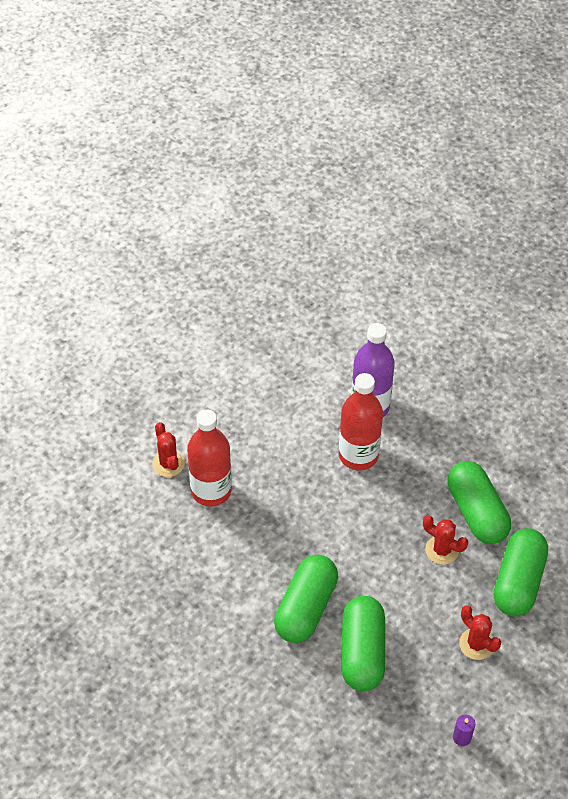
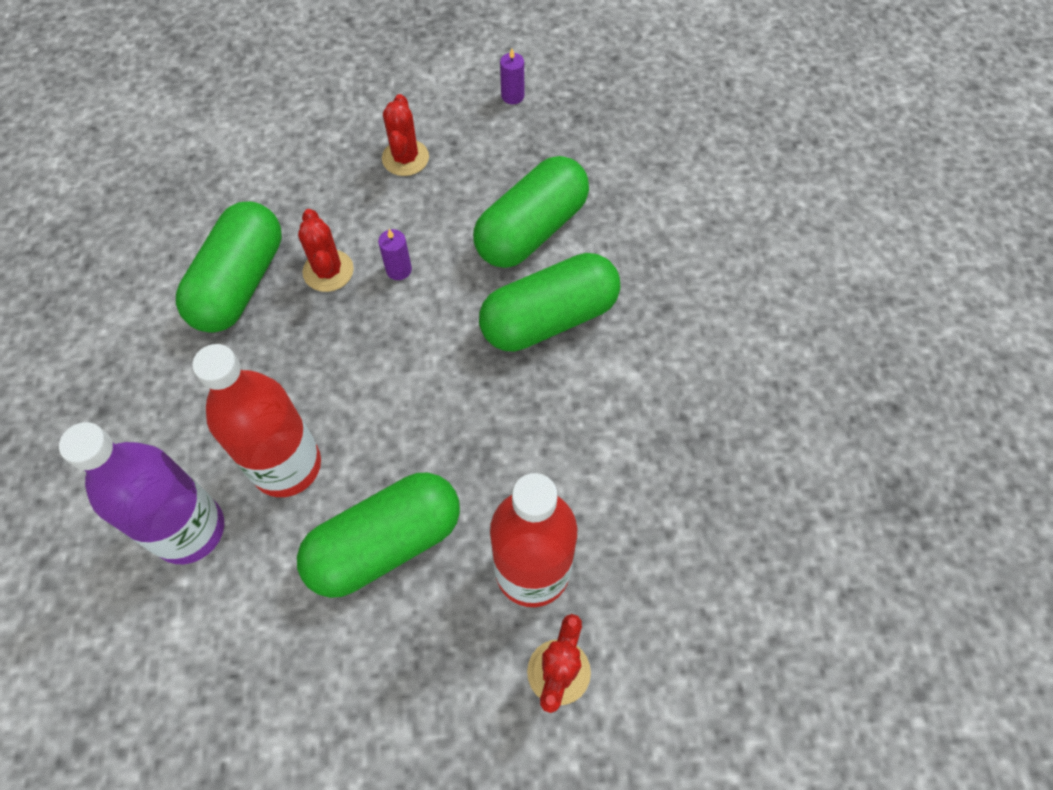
camera: 140 degrees left, 10 degrees up
green capsule [494,528,548,616] -> green capsule moved to [297,472,460,598]
none -> purple candle [378,229,412,280]

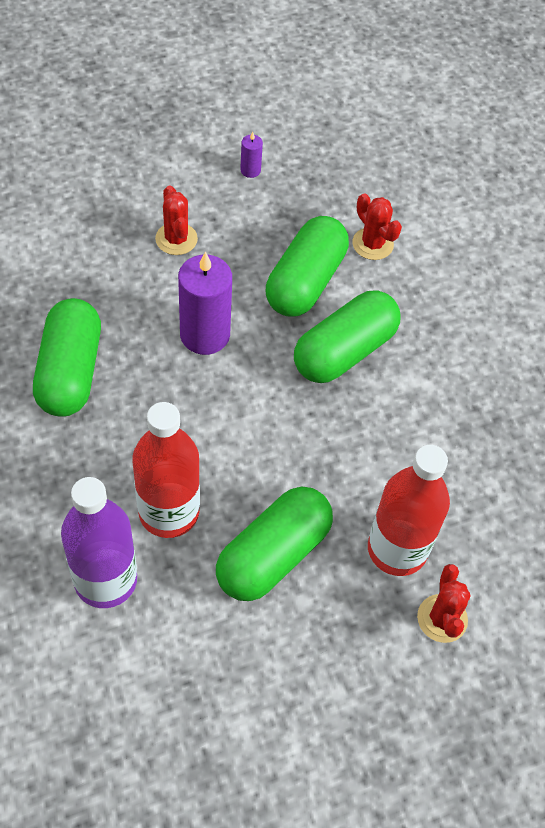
camera: 20 degrees left, 5 degrees down
red cactus [298,209,354,292] -> red cactus moved to [352,193,402,260]
purple candle [378,229,412,280] -> purple candle [178,252,232,355], size x2.21

